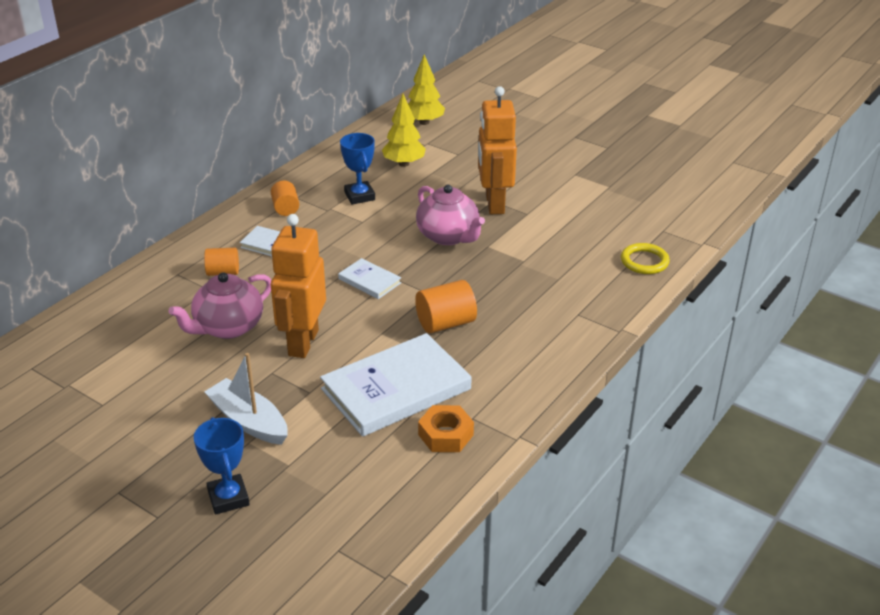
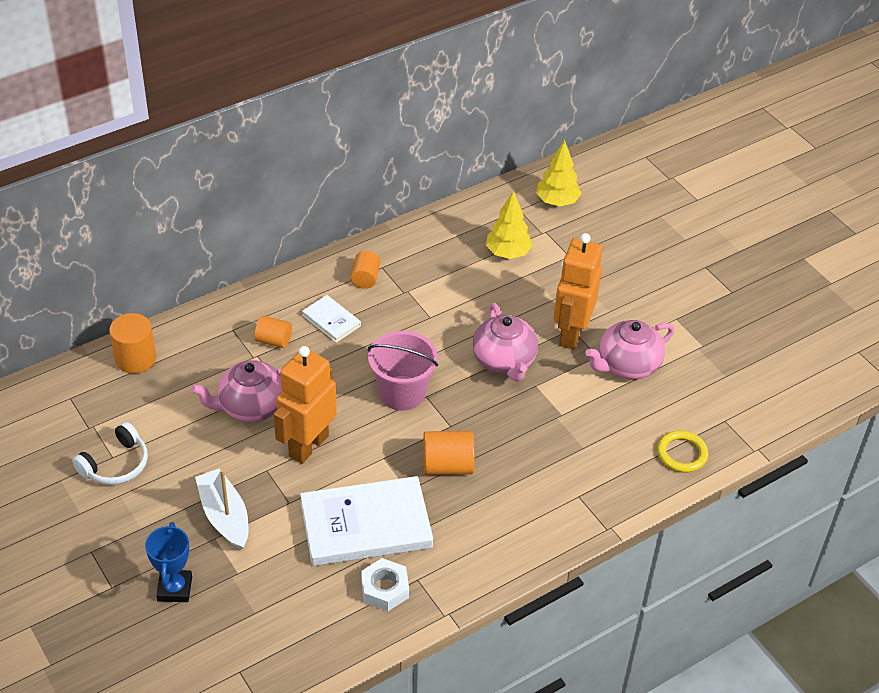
camera: 20 degrees right, 10 degrees up
white book [338,258,401,299] -> pink bucket [368,331,438,411]
blue trophy [340,133,375,204] -> none
orange nut [418,405,474,452] -> white nut [361,558,409,611]
none -> white headphones [72,422,148,485]
none -> orange cylinder [109,313,156,374]
none -> pink teapot [585,320,674,379]

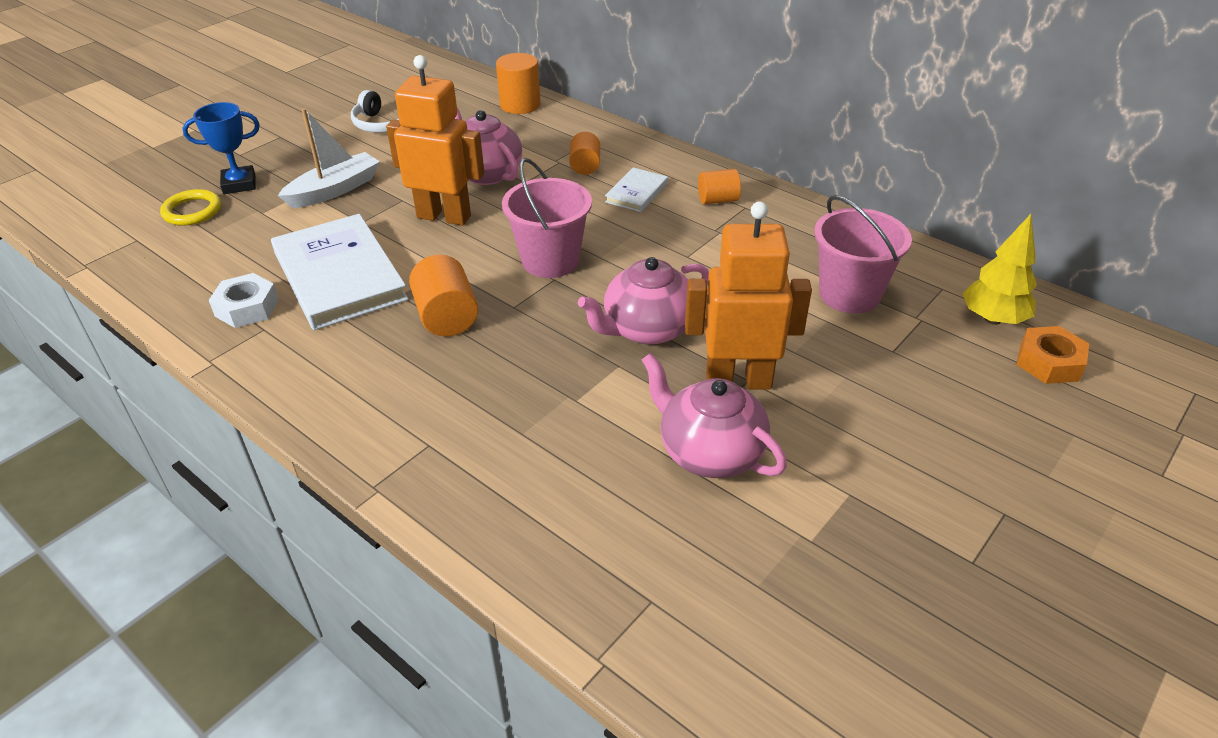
camera: 75 degrees right, 5 degrees down
yellow tree [486,191,533,259] -> pink bucket [814,195,912,313]
yellow ring [657,431,708,472] -> yellow ring moved to [160,189,221,226]
none -> orange nut [1017,326,1089,384]

